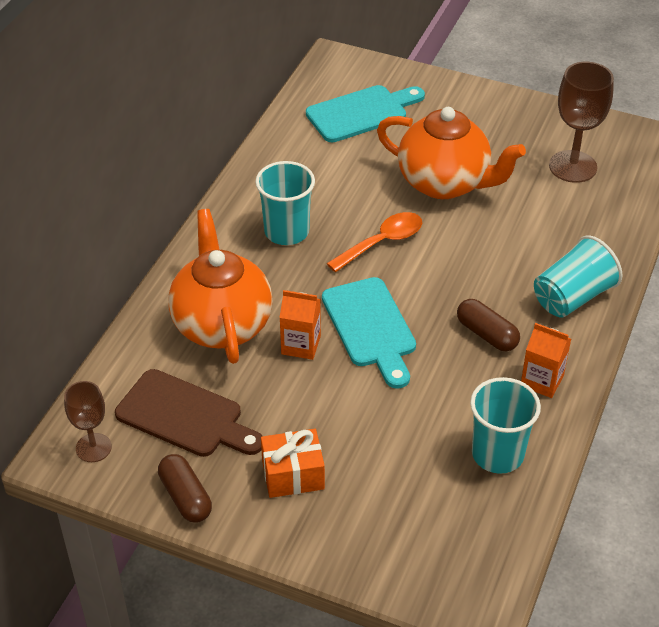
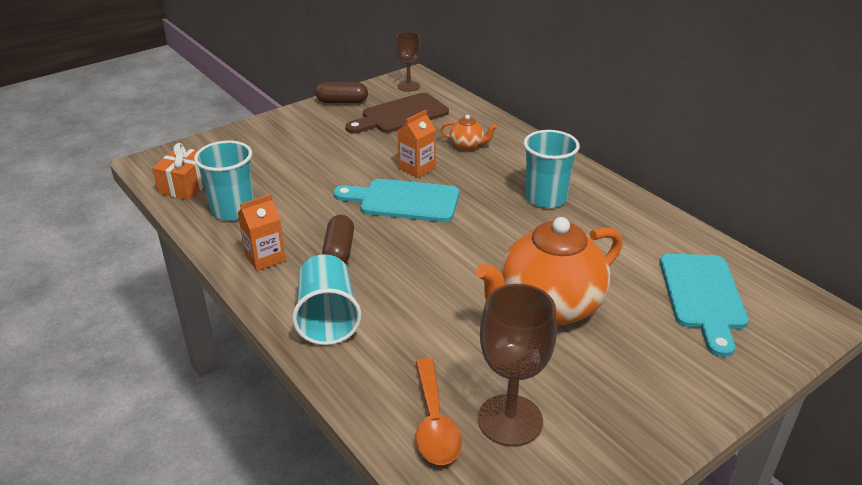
camera: 120 degrees right, 10 degrees down
orange teapot [168,209,273,364] -> orange teapot [441,115,497,150], size x0.43
orange gift [261,429,325,498] -> orange gift moved to [152,143,204,200]
orange spoon [327,212,422,272] -> orange spoon moved to [415,358,462,465]
brown capsule [457,299,520,352] -> brown capsule turned 75 degrees counterclockwise [322,215,354,264]

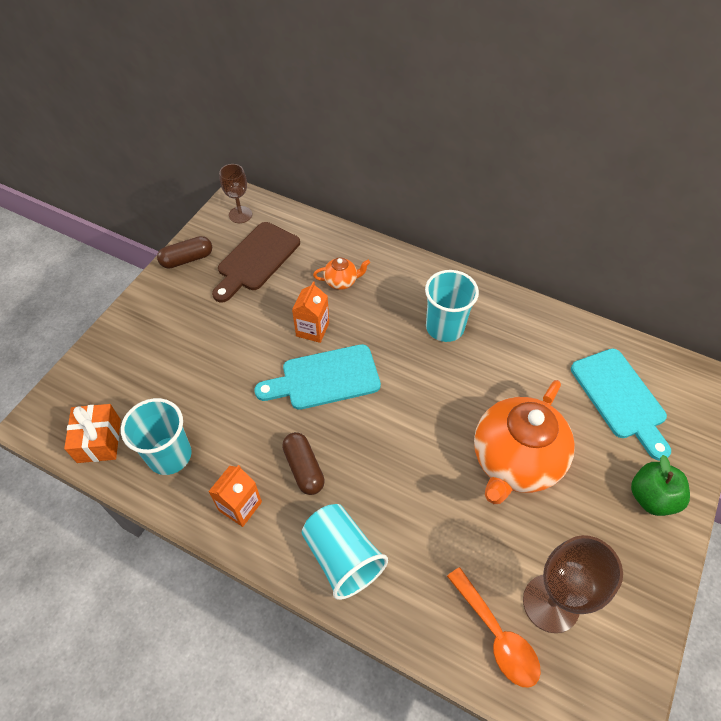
camera: 25 degrees left, 20 degrees up
none -> green apple [631,455,690,516]

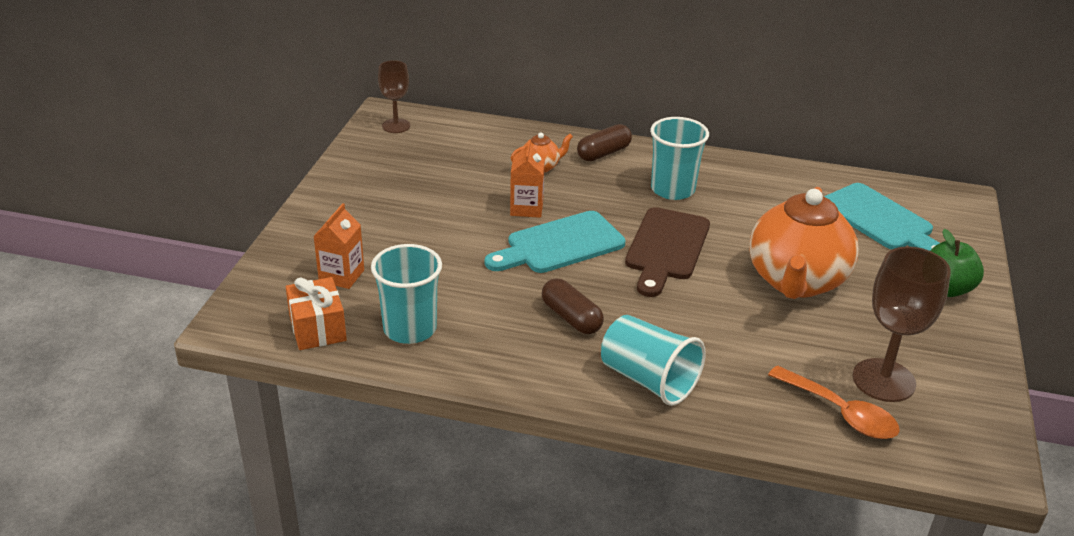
camera: 15 degrees left, 20 degrees down
brown capsule [157,236,212,269] -> brown capsule moved to [577,124,632,161]
orange carton [208,465,262,527] -> orange carton moved to [313,203,364,289]
brown cutting board [212,222,300,302] -> brown cutting board moved to [625,207,710,297]

